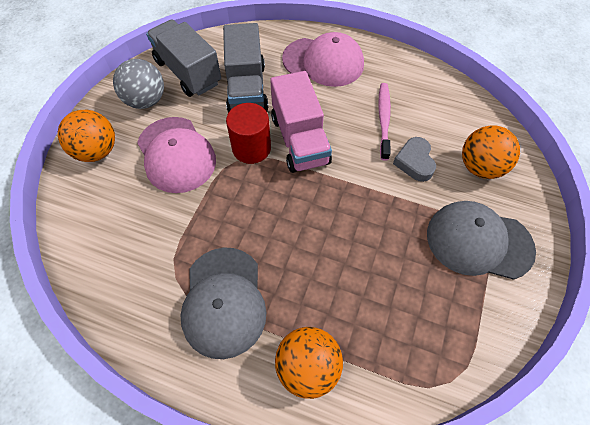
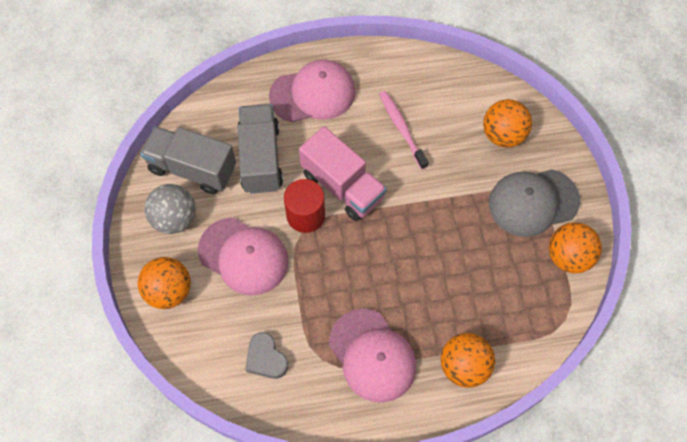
camera: 30 degrees left, 5 degrees up
grey cap [180,248,266,359] -> pink cap [329,309,416,403]
grey truck [223,23,268,113] -> grey truck turned 150 degrees counterclockwise [237,104,283,194]
grey heart [393,137,436,182] -> grey heart moved to [245,332,288,379]
none -> orange ball [549,222,602,273]

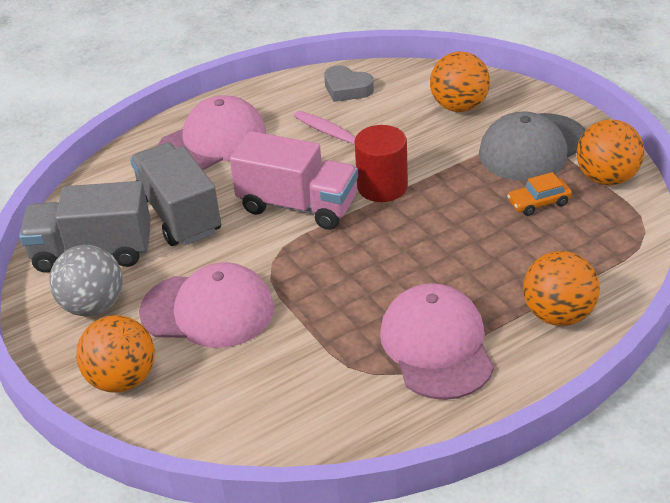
camera: 20 degrees left, 25 degrees down
grey heart [245,332,288,379] -> grey heart moved to [324,65,374,102]
red cylinder [284,179,325,233] -> red cylinder moved to [354,125,408,202]
pink cap [329,309,416,403] -> pink cap turned 135 degrees counterclockwise [380,283,494,400]
none -> orange car [507,172,572,216]

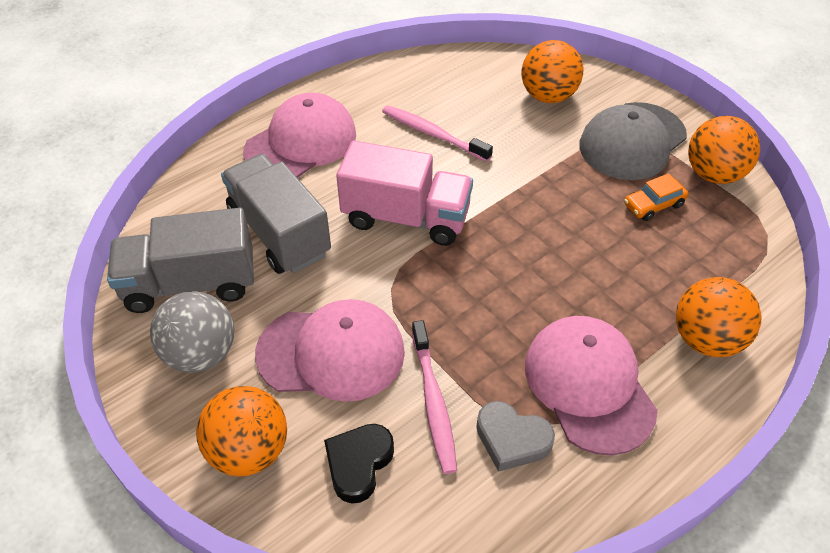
camera: 10 degrees left, 10 degrees up
grey heart [324,65,374,102] -> grey heart moved to [476,401,555,472]
red cylinder [354,125,408,202] -> none
none -> black heart [324,424,394,503]
none -> pink toothbrush [412,320,457,474]

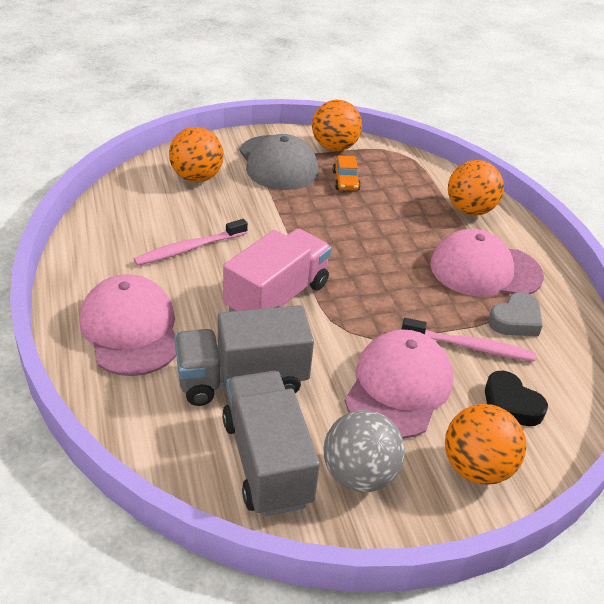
camera: 70 degrees left, 10 degrees down
grey truck [107,208,254,313] -> grey truck turned 150 degrees clockwise [222,371,320,516]

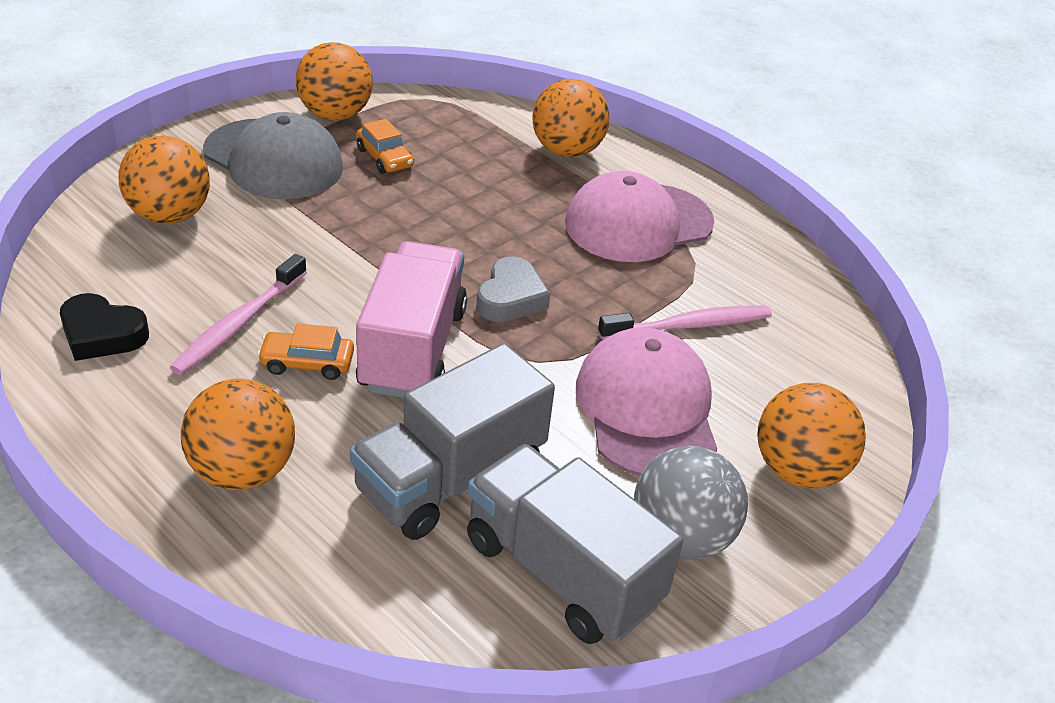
camera: 30 degrees left, 0 degrees up
pink cap [80,274,176,376] -> orange ball [181,379,295,490]
black heart [485,371,548,426] -> black heart moved to [60,293,149,361]
grey heart [488,292,542,336] -> grey heart moved to [476,256,550,322]
none -> orange car [257,323,354,380]

